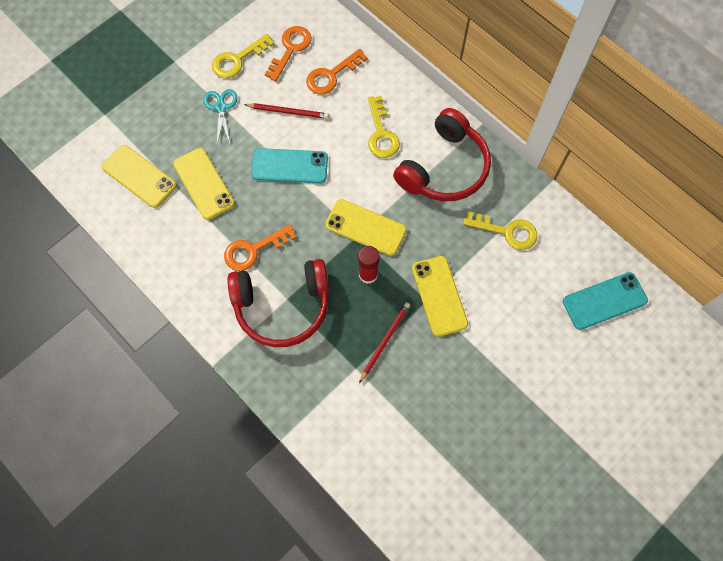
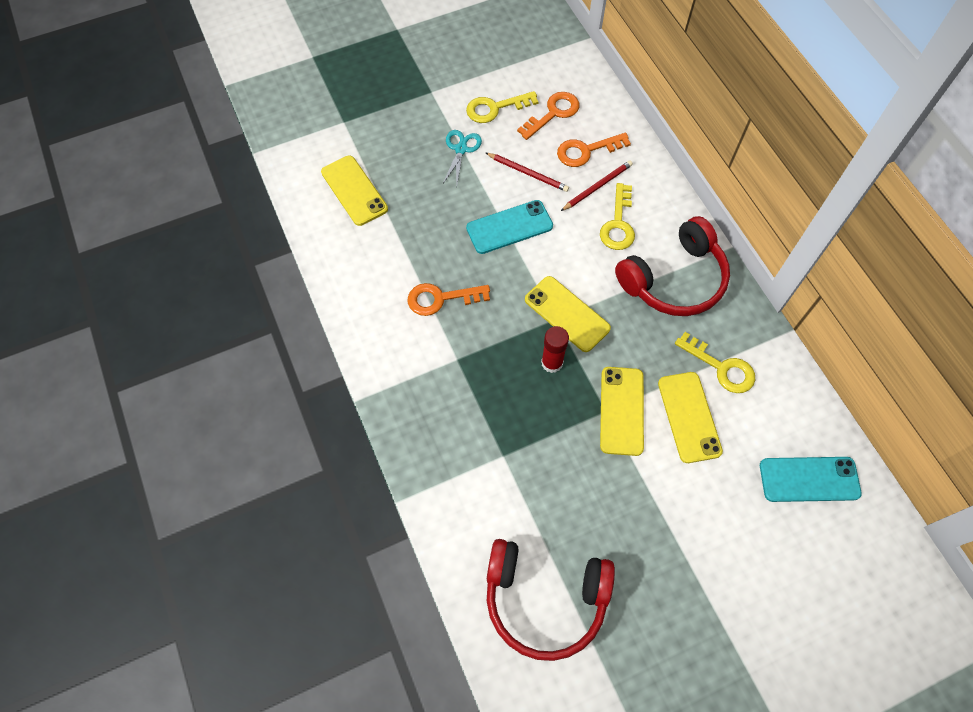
camera: 20 degrees right, 5 degrees down
yellow phone [173,148,235,220] -> yellow phone moved to [658,372,723,463]
red headphones [227,259,329,347] -> red headphones moved to [487,539,615,661]
turquoise phone [251,148,328,184] -> turquoise phone turned 45 degrees counterclockwise [466,200,553,254]
red pencil [359,302,410,383] -> red pencil moved to [561,160,633,211]

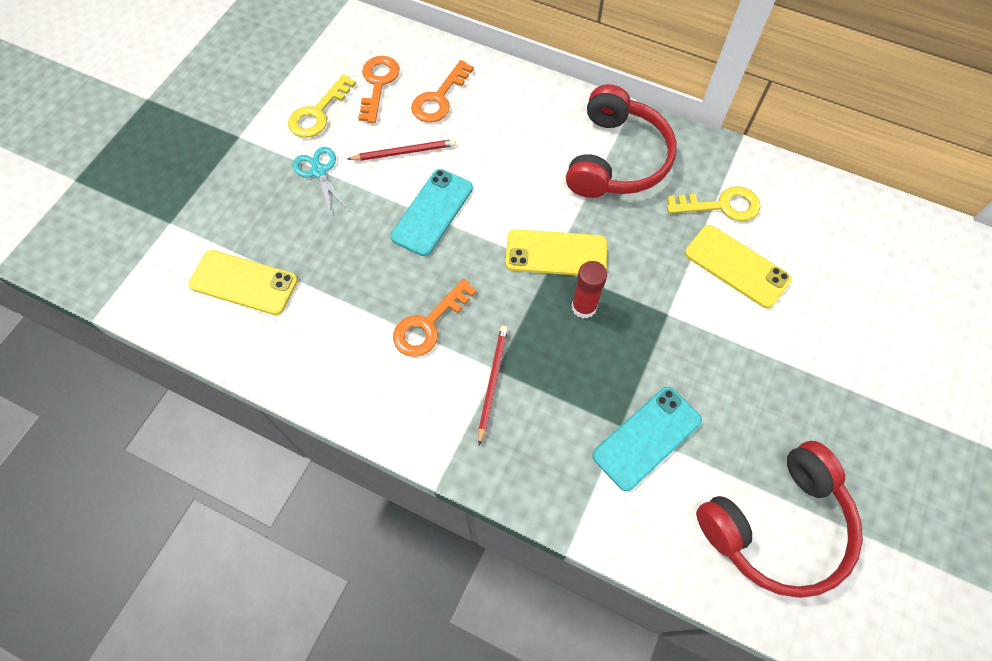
camera: 40 degrees left, 0 degrees up
red pencil [561,160,633,211] -> red pencil moved to [478,326,508,445]
yellow key [600,183,635,250] -> none
yellow phone [600,367,644,456] -> none
turquoise phone [760,457,862,502] -> turquoise phone moved to [592,387,702,491]

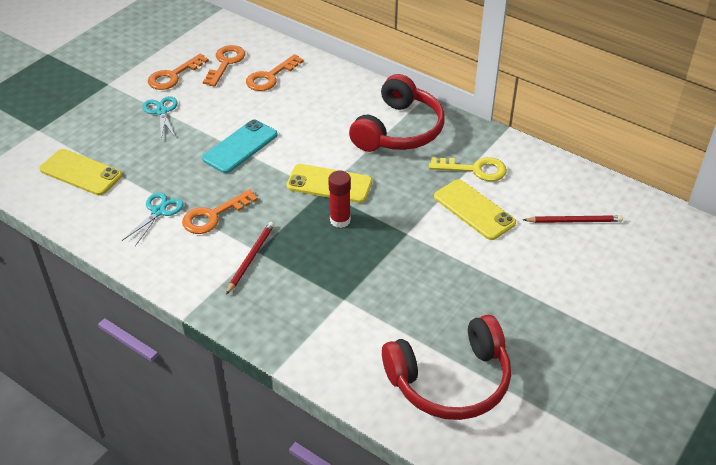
camera: 10 degrees right, 20 degrees down
yellow key [288,74,356,138] -> orange key [148,54,209,90]
red pencil [348,139,456,161] -> red pencil moved to [523,215,623,223]
turquoise phone [592,387,702,491] -> none
none -> turquoise scissors [122,192,184,246]

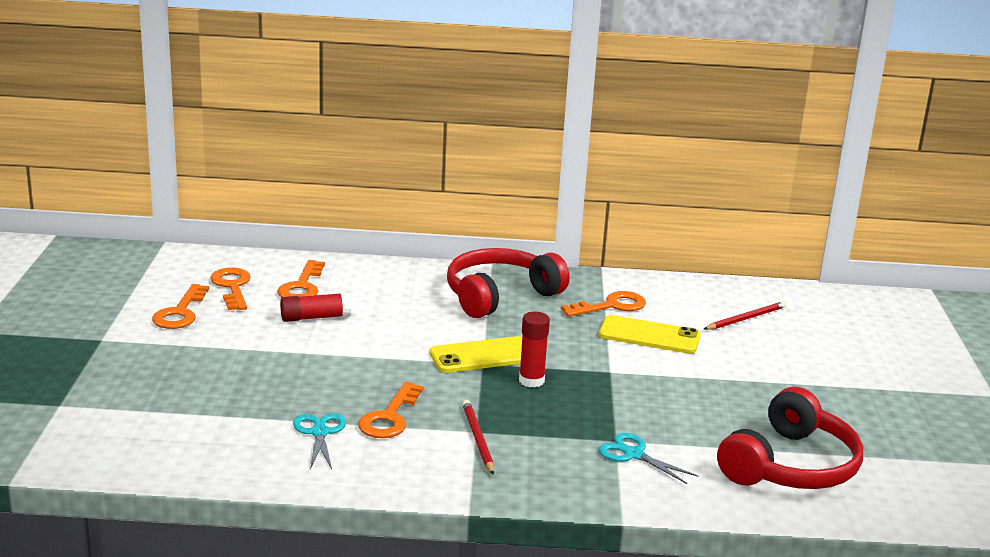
camera: 35 degrees left, 20 degrees down
yellow phone [39,149,122,195] -> none
turquoise scissors [143,96,178,139] -> turquoise scissors moved to [598,433,698,484]
turquoise phone [202,120,278,173] -> none
red headphones [349,74,445,152] -> red headphones turned 120 degrees counterclockwise [447,248,570,318]
yellow key [429,157,507,181] -> orange key [561,291,646,317]
none -> red glue stick [280,292,351,322]

